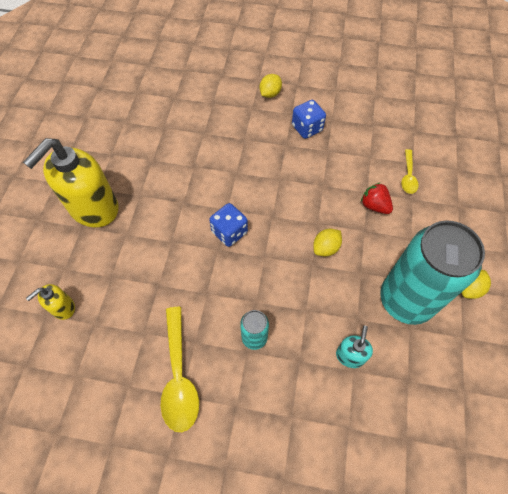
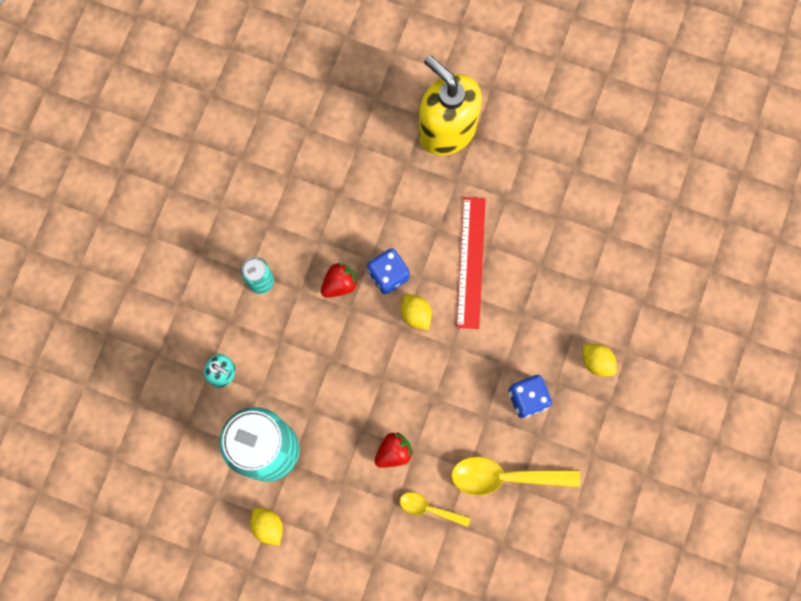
camera: 100 degrees right, 15 degrees up
yellow soap dispenser [26,284,75,320] -> none
yellow spoon [161,307,199,432] -> yellow spoon moved to [451,457,580,495]
yellow lemon [313,229,342,256] -> yellow lemon moved to [401,294,432,330]
none -> red strawberry [321,263,358,298]
none -> red ruler [457,197,486,329]

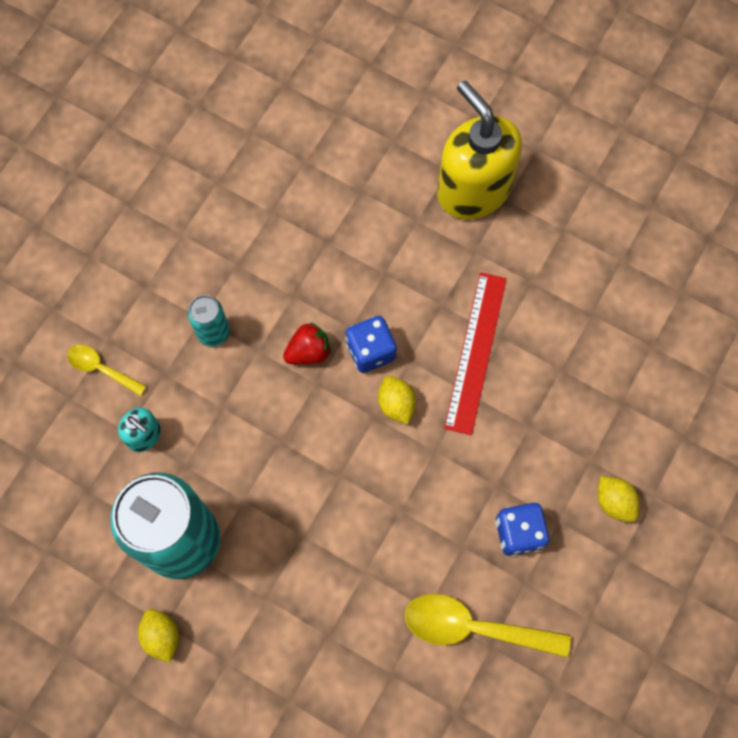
camera: 10 degrees right, 5 degrees down
red strawberry [374,432,413,468] -> none
yellow spoon [400,492,470,527] -> yellow spoon moved to [67,345,147,396]

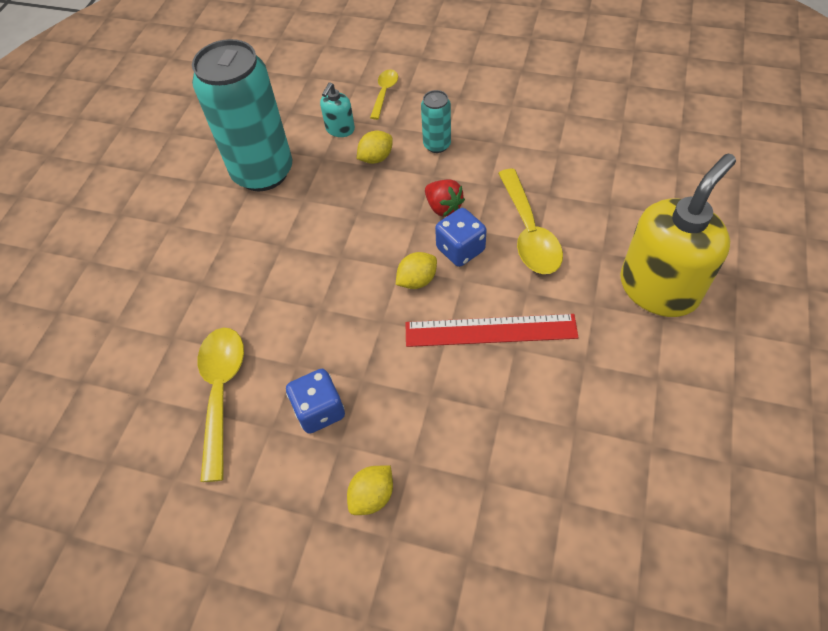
camera: 80 degrees right, 15 degrees down
yellow lemon [138,609,179,663] -> yellow lemon moved to [357,130,393,164]
none -> yellow spoon [498,169,563,274]

